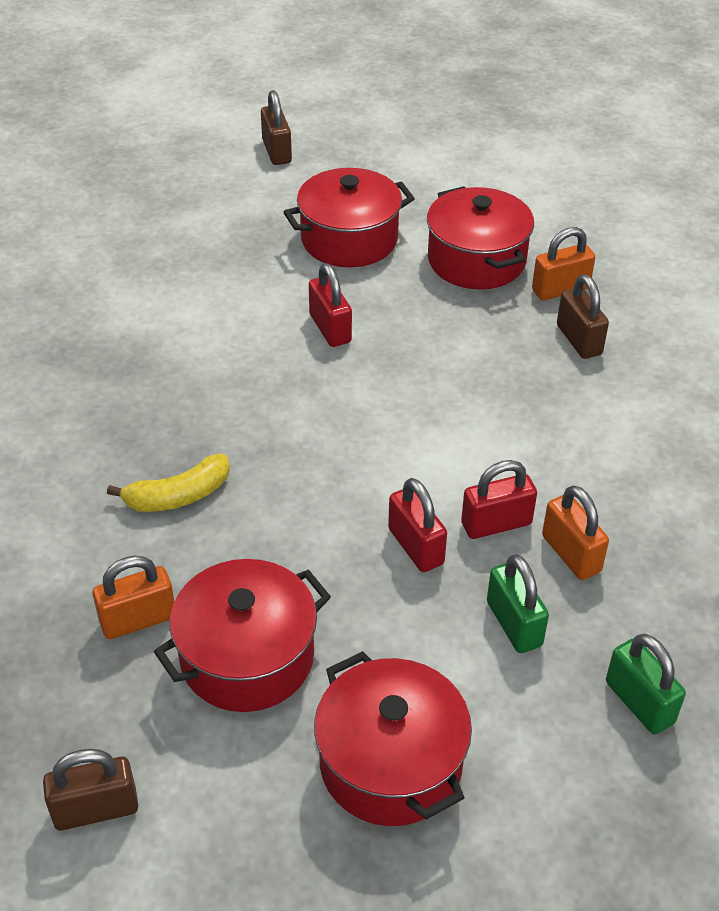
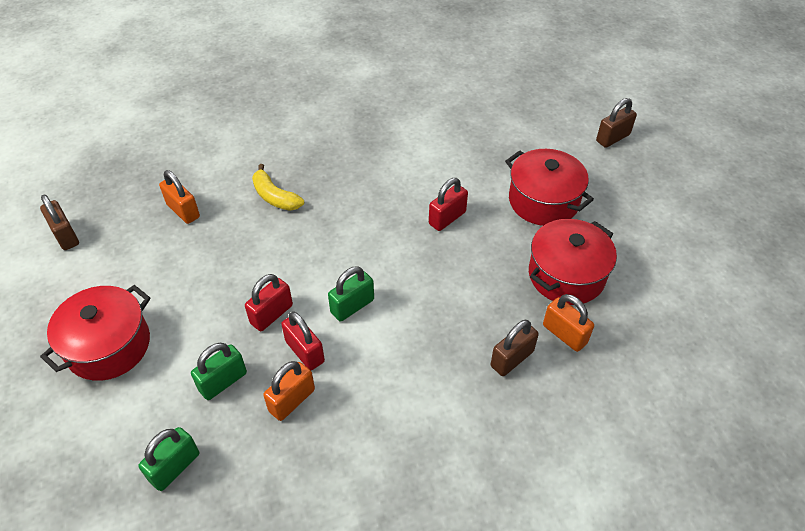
camera: 70 degrees right, 5 degrees up
red pot [154,559,331,712] -> none
none -> green padlock [328,266,374,321]

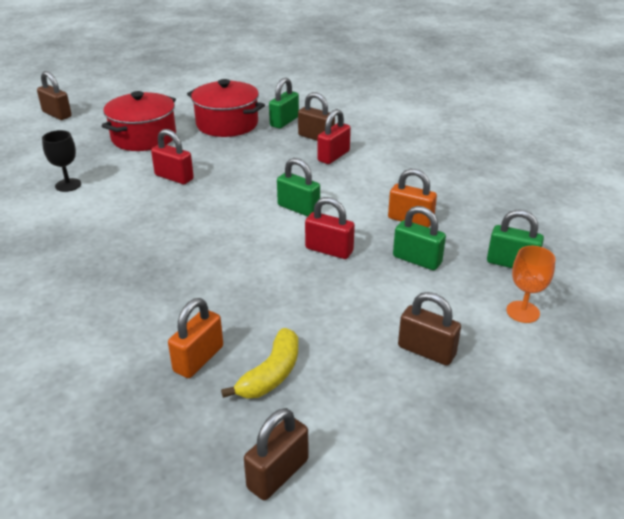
camera: 105 degrees left, 15 degrees down
red pot [40,285,151,381] -> brown padlock [398,292,461,366]
yellow banana [252,164,304,211] -> yellow banana moved to [221,328,298,399]
red padlock [281,311,325,370] -> red padlock moved to [317,109,351,164]
orange padlock [543,294,594,352] -> green padlock [269,77,299,129]
none -> black goblet [42,130,81,192]
none -> orange goblet [506,246,555,323]

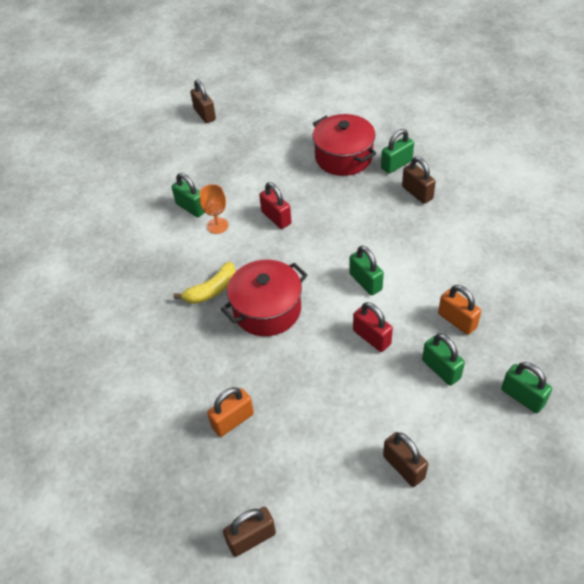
camera: 25 degrees right, 15 degrees up
black goblet [42,130,81,192] -> green padlock [172,173,205,217]
red pot [102,91,176,151] -> red pot moved to [221,260,307,336]
yellow banana [221,328,298,399] -> yellow banana moved to [173,262,235,304]
red padlock [317,109,351,164] -> none
orange goblet [506,246,555,323] -> orange goblet moved to [199,184,229,234]

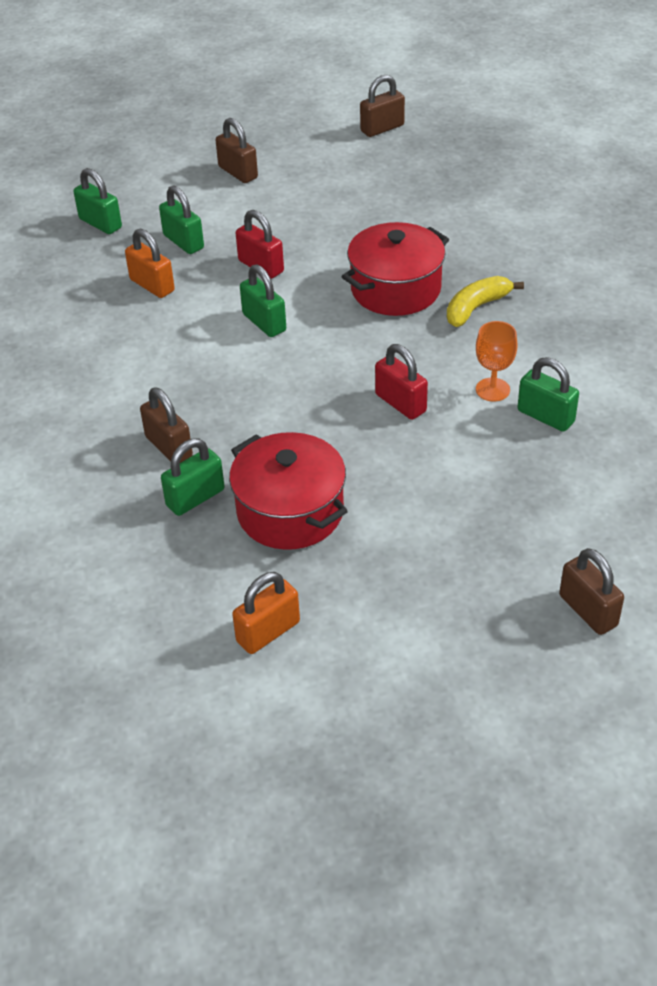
camera: 175 degrees right, 5 degrees down
orange padlock [207,387,254,437] -> orange padlock moved to [232,572,300,654]

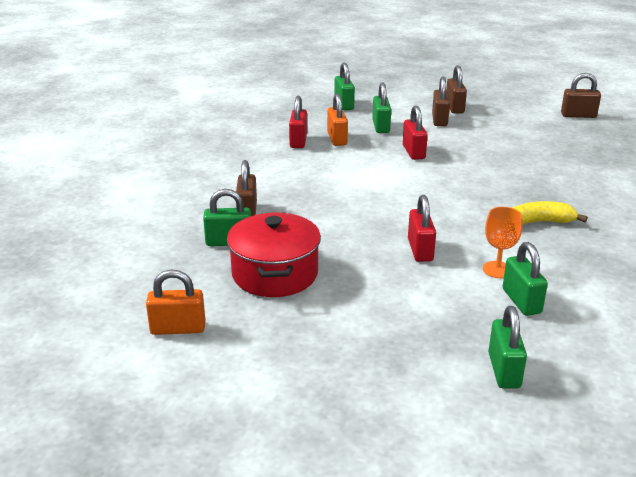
camera: 35 degrees right, 15 degrees down
green padlock [240,264,286,337] -> green padlock moved to [488,306,527,388]
red pot [342,222,449,316] -> none
brown padlock [559,548,624,635] -> brown padlock moved to [432,76,450,126]
none -> red padlock [289,96,307,148]

